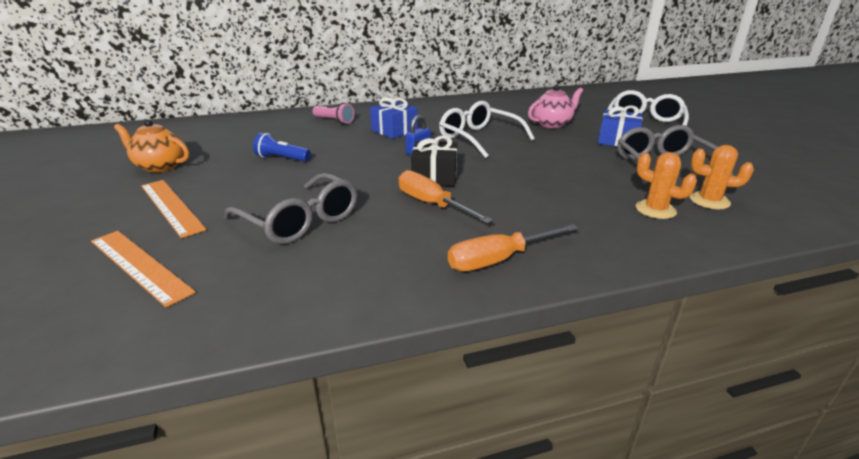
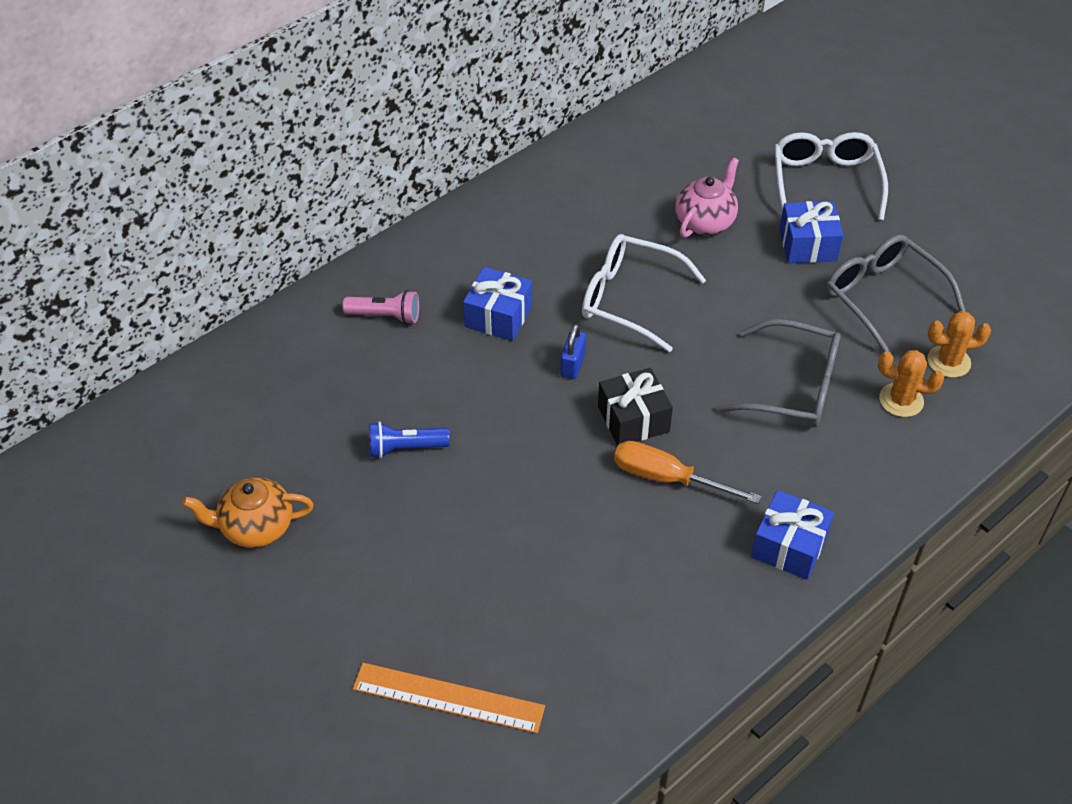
camera: 25 degrees left, 20 degrees up
orange ruler [141,180,207,238] -> none
grey glasses [224,173,358,244] -> grey glasses moved to [717,319,841,427]
orange screwdriver [448,224,579,271] -> blue gift [751,490,834,580]

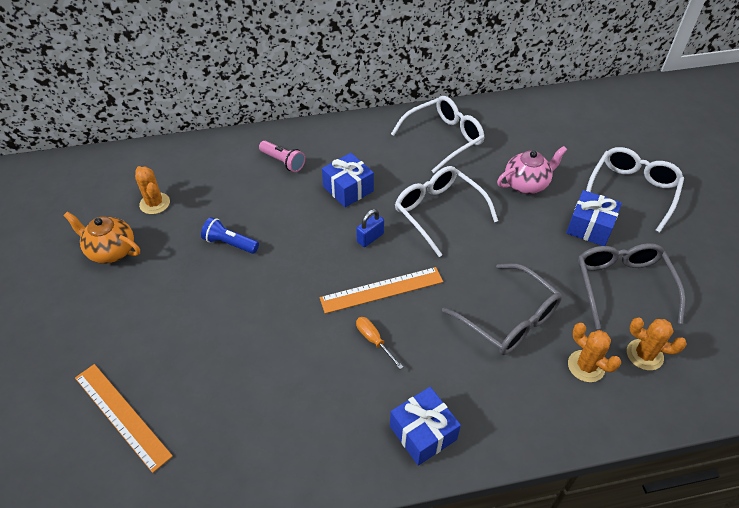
camera: 30 degrees right, 0 degrees up
black gift [598,367,673,446] -> orange ruler [320,267,443,314]
orange screwdriver [614,441,762,504] -> orange screwdriver [356,317,403,369], size x0.60
none -> orange cactus [135,166,170,214]
none -> white glasses [391,96,485,173]

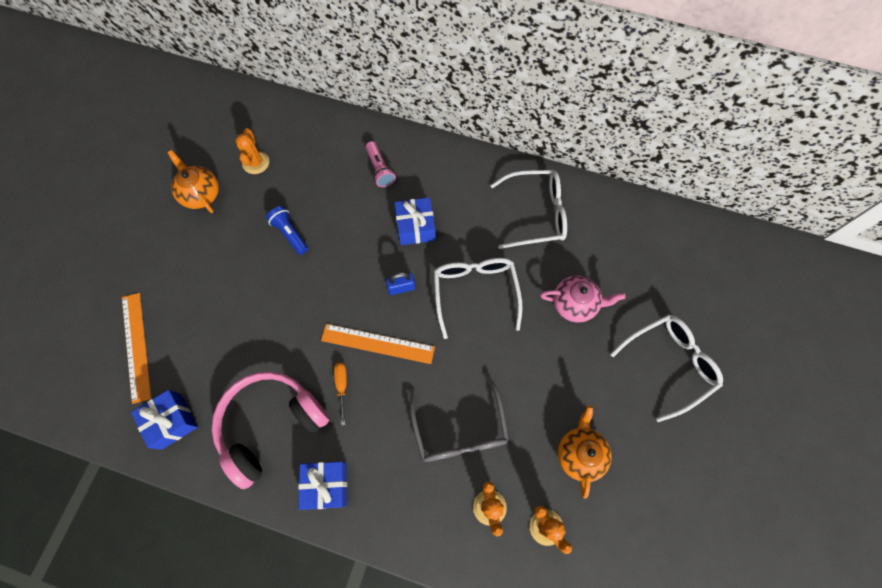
camera: 30 degrees right, 20 degrees up
blue gift [566,190,622,246] -> blue gift moved to [131,390,198,450]
grey glasses [578,243,685,329] -> orange teapot [558,405,612,499]
none -> pink headphones [211,372,329,489]

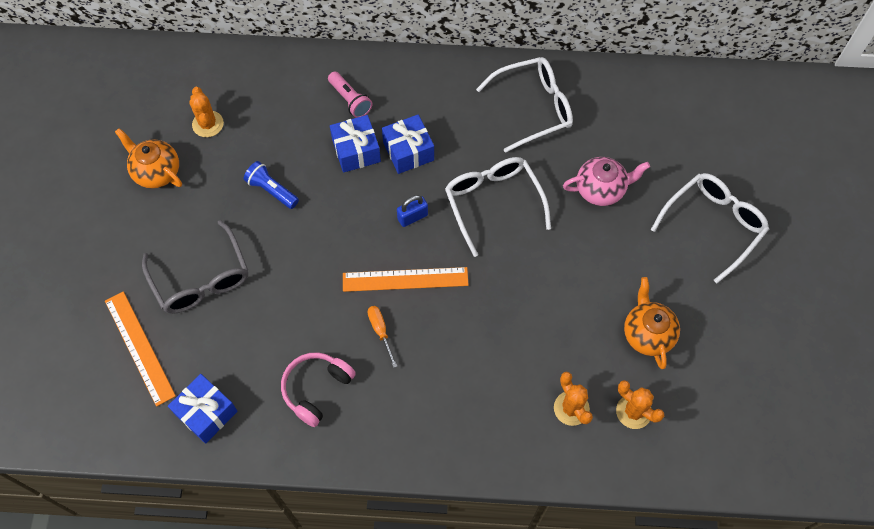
camera: 15 degrees left, 5 degrees down
pink headphones [211,372,329,489] -> pink headphones [281,352,356,427], size x0.61
blue gift [298,461,347,510] -> blue gift moved to [330,115,381,173]
grey glasses [410,373,509,462] -> grey glasses moved to [142,220,248,314]

